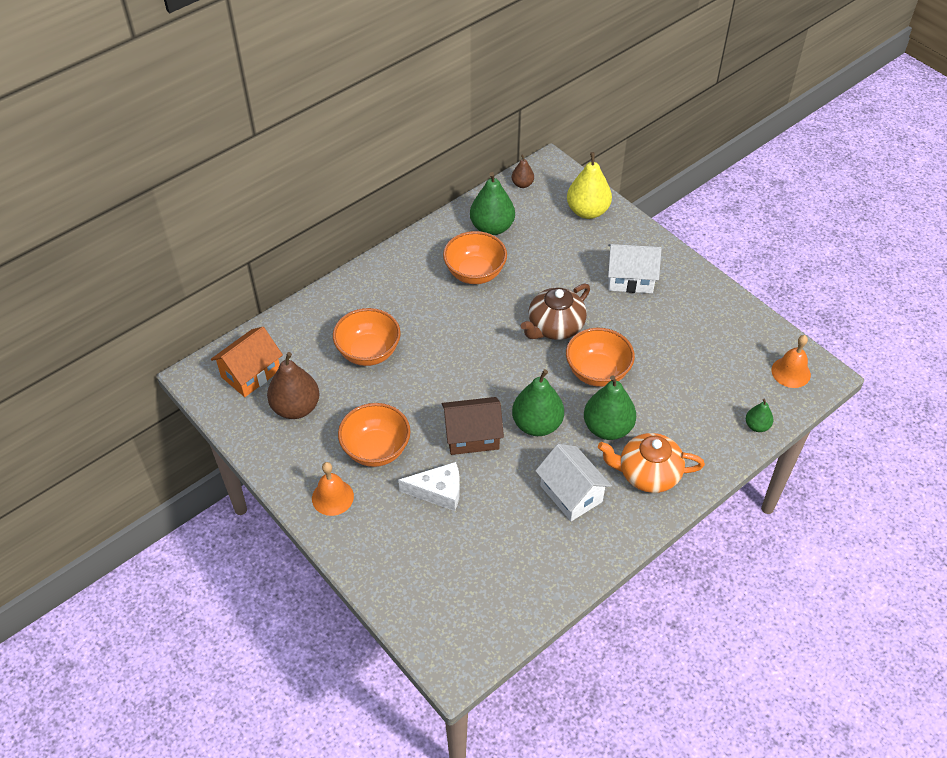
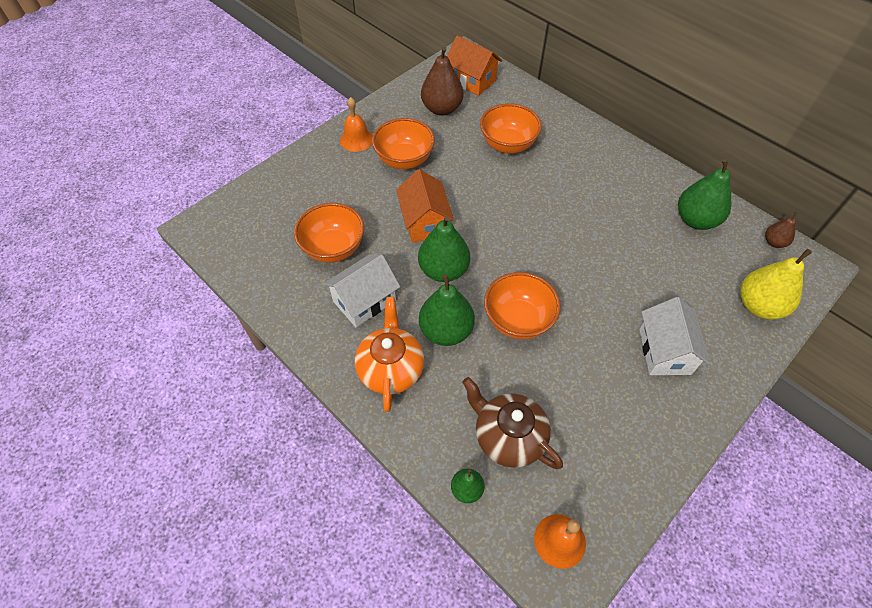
camera: 85 degrees right, 5 degrees up
white cheese [398,462,460,511] -> none
brown house [442,397,504,455] -> orange house [396,169,454,243]
orange bowl [443,231,507,284] -> orange bowl moved to [294,203,364,263]
brown teapot [521,284,590,340] -> brown teapot moved to [462,377,563,469]

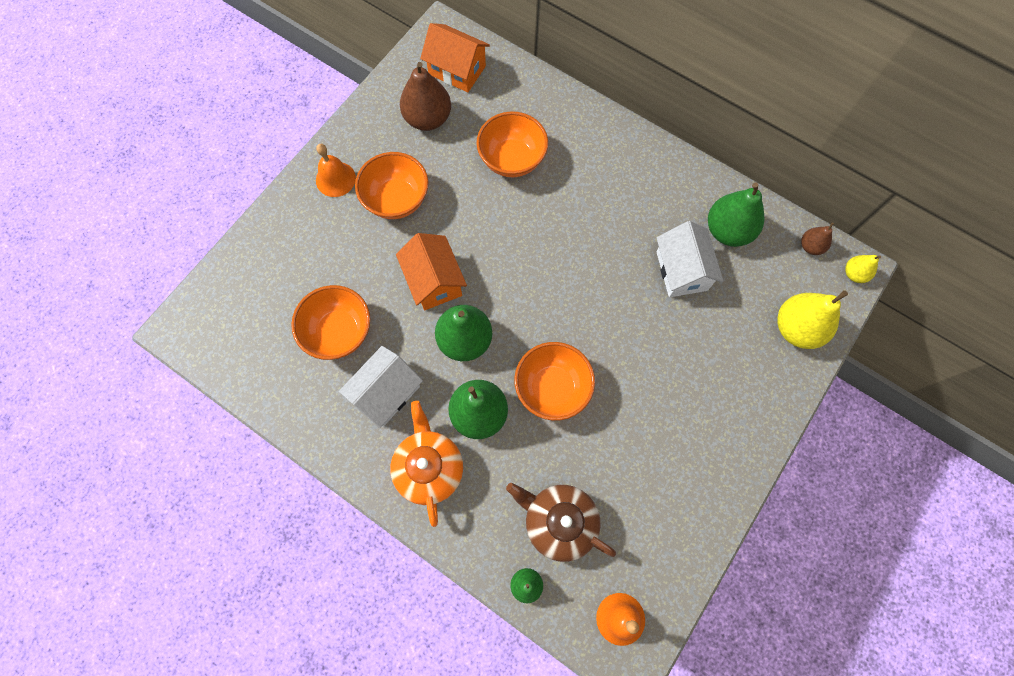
camera: 10 degrees left, 15 degrees up
white house [639,297,710,375] -> white house moved to [656,221,723,297]
none -> yellow pear [845,255,881,283]

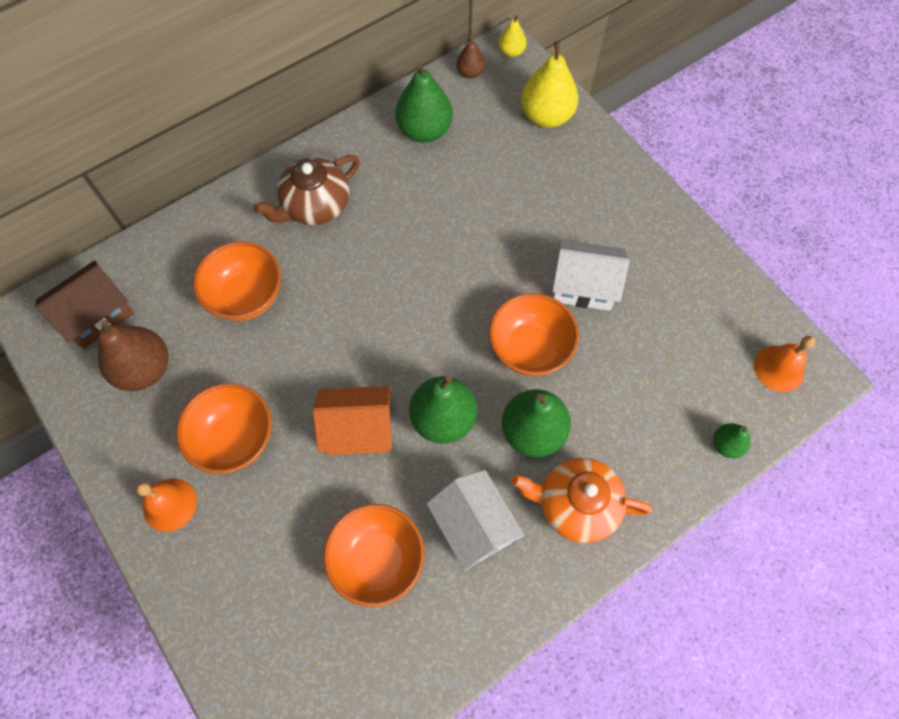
camera: 70 degrees left, 5 degrees down
orange house [420,23,490,92] -> brown house [36,261,134,349]
brown teapot [506,483,616,562] -> brown teapot moved to [253,155,360,225]
white house [656,221,723,297] -> white house moved to [552,239,630,311]

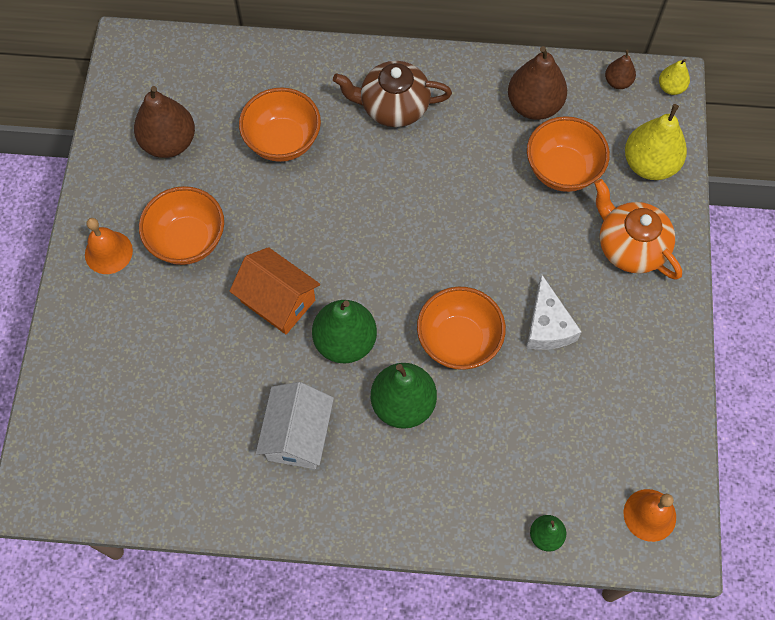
camera: 40 degrees right, 0 degrees up
brown house [36,261,134,349] -> none
orange bowl [324,504,424,607] -> orange bowl moved to [527,116,610,192]
green pear [395,63,453,143] -> brown pear [508,46,567,120]
orange teapot [512,458,652,543] -> orange teapot moved to [594,179,682,280]
white house [552,239,630,311] -> white cheese [526,275,582,350]

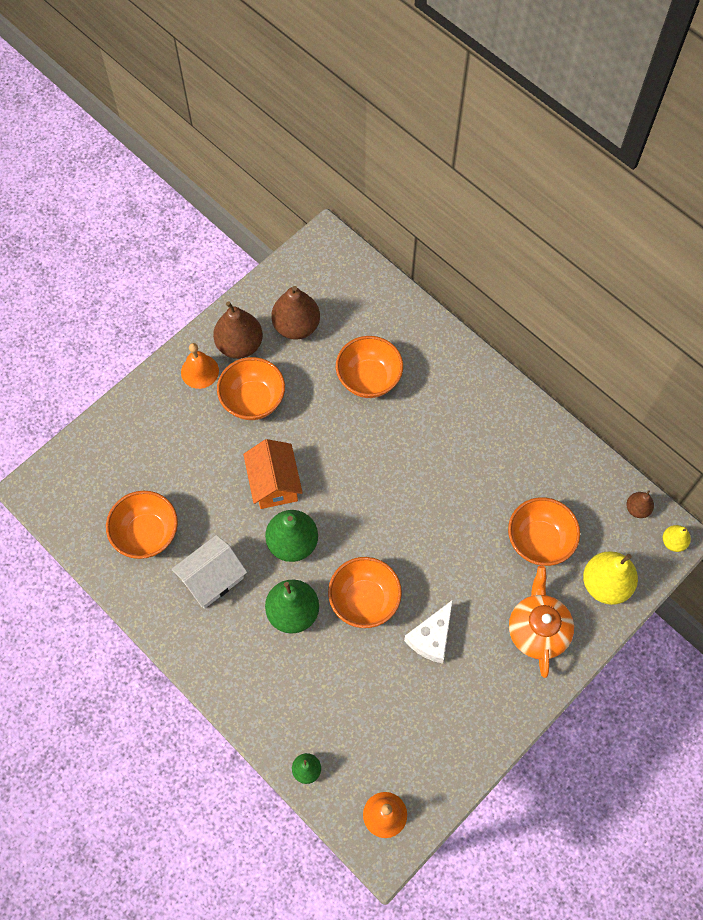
camera: 40 degrees right, 0 degrees up
brown teapot [333,61,452,127] -> none
brown pear [508,46,567,120] -> brown pear moved to [213,301,263,359]
none -> orange bowl [106,491,178,559]

